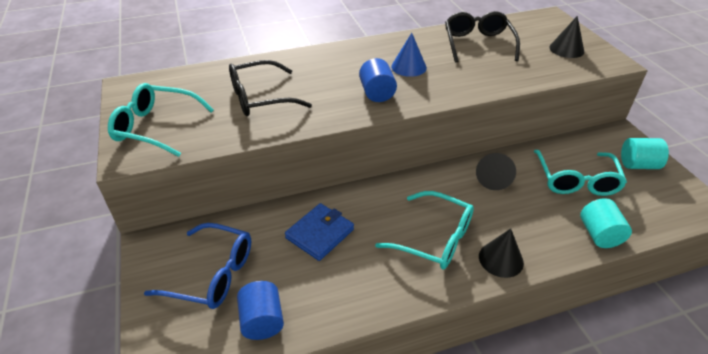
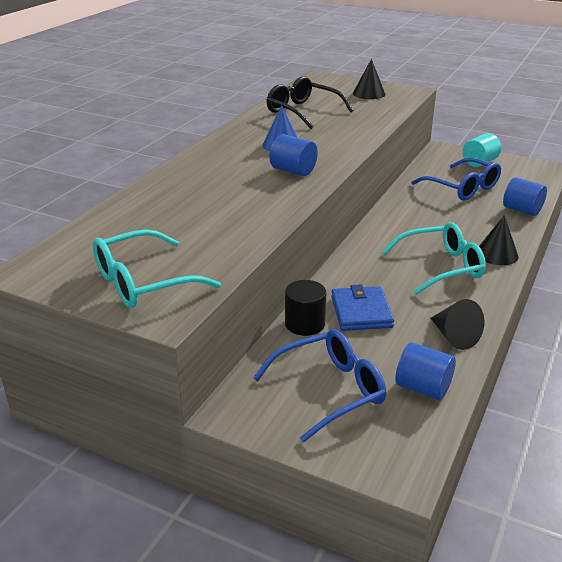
camera: 45 degrees left, 10 degrees down
black glasses [229,60,312,116] -> none
black cone [476,153,516,190] -> black cone moved to [430,299,484,350]
turquoise glasses [534,150,627,196] -> blue glasses [411,158,501,201]
turquoise cylinder [580,198,632,248] -> blue cylinder [503,177,547,216]
none -> black cylinder [285,280,326,336]

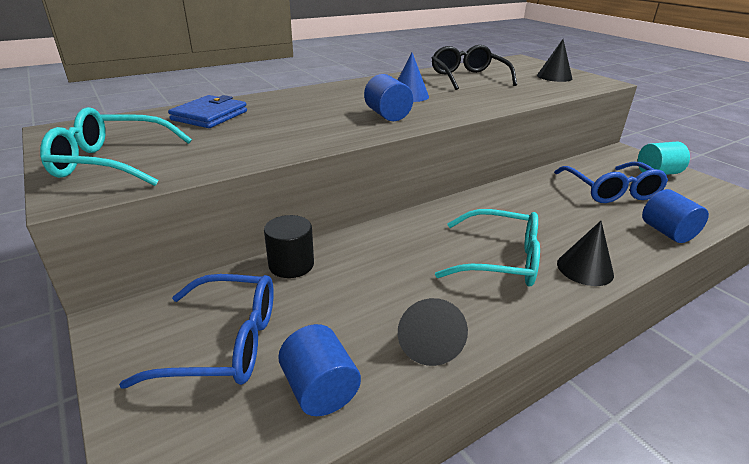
camera: 30 degrees right, 0 degrees up
blue wallet [331,284,394,331] -> blue wallet moved to [168,95,247,128]

